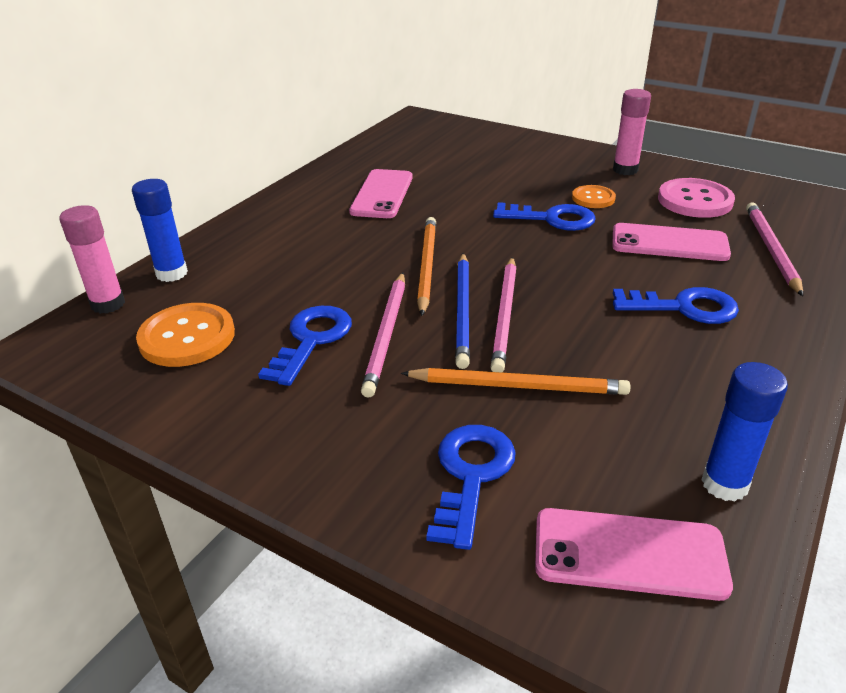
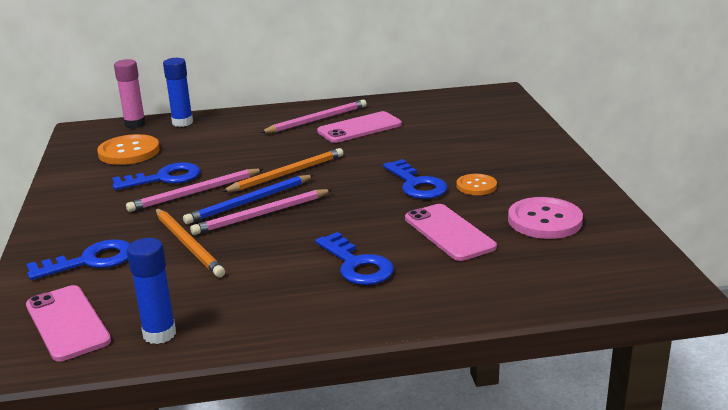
camera: 50 degrees right, 10 degrees down
pink glue stick [613,89,651,175] -> none
pink pencil [746,202,803,296] -> pink pencil moved to [260,100,367,133]

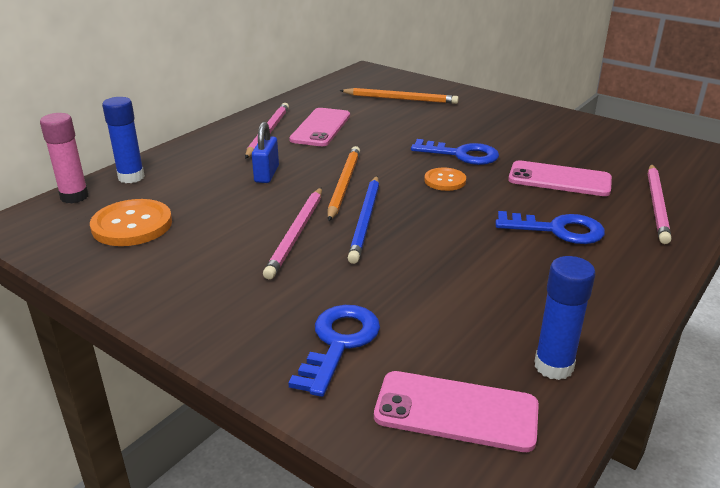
camera: 45 degrees left, 5 degrees up
blue key [112,162,200,190] -> none
orange pencil [155,208,225,277] -> orange pencil moved to [340,88,459,104]
pink pencil [190,189,332,235] -> pink pencil moved to [648,164,671,244]
orange button [456,174,497,195] -> orange button moved to [424,168,466,191]
pink button [508,197,583,239] -> none
none -> blue padlock [252,122,279,183]

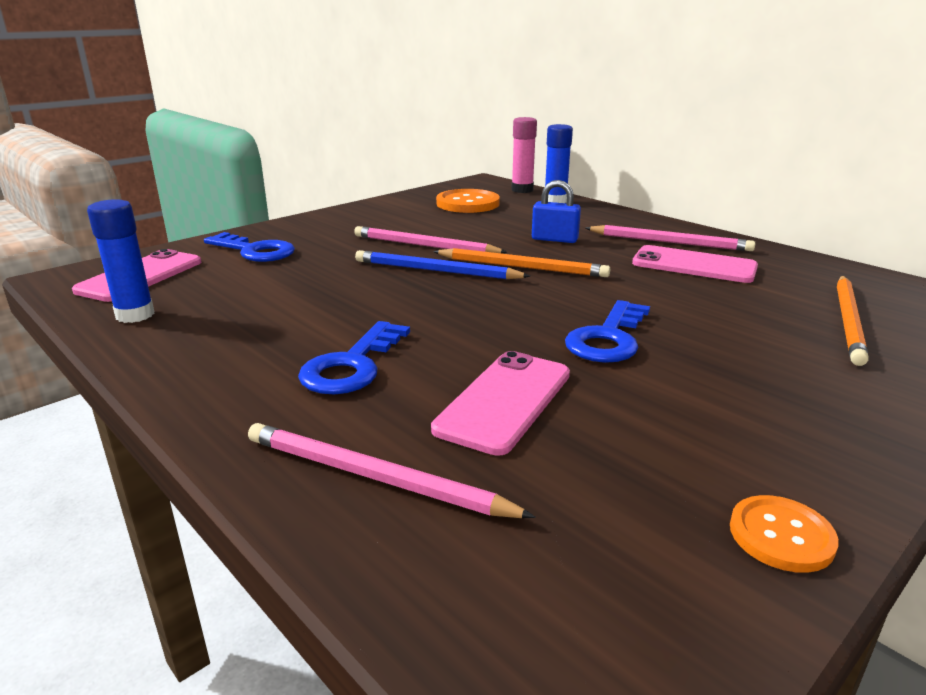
camera: 100 degrees right, 5 degrees down
orange button [424,168,466,191] -> orange button moved to [730,495,839,573]

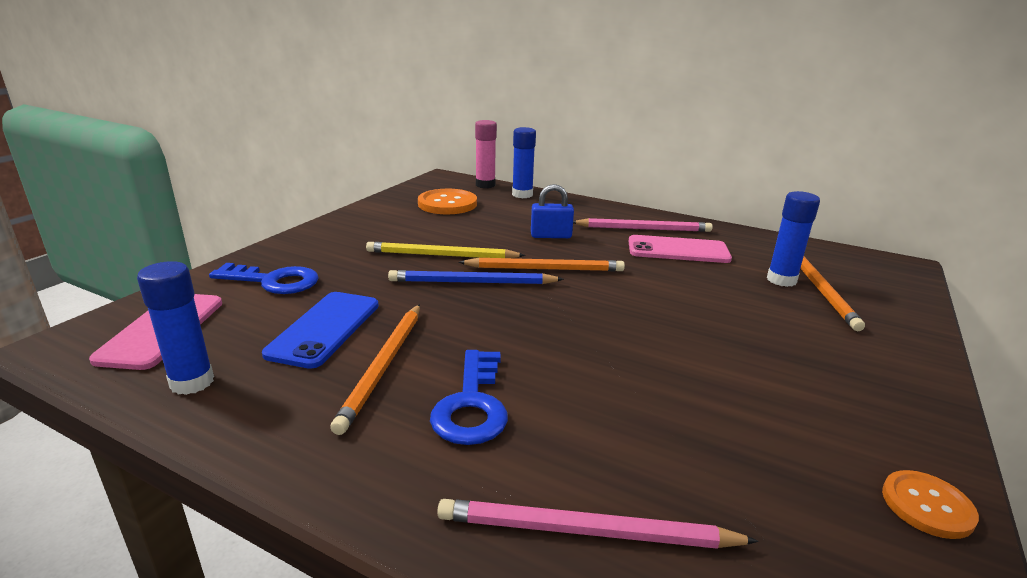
camera: 20 degrees left, 0 degrees up
pink pencil [354,226,508,254] -> yellow pencil [366,242,525,258]
pink phone [431,351,570,456] -> none
blue key [565,300,650,363] -> none
none -> blue phone [262,292,379,369]
none -> orange pencil [330,304,420,435]
none -> blue glue stick [767,191,820,287]

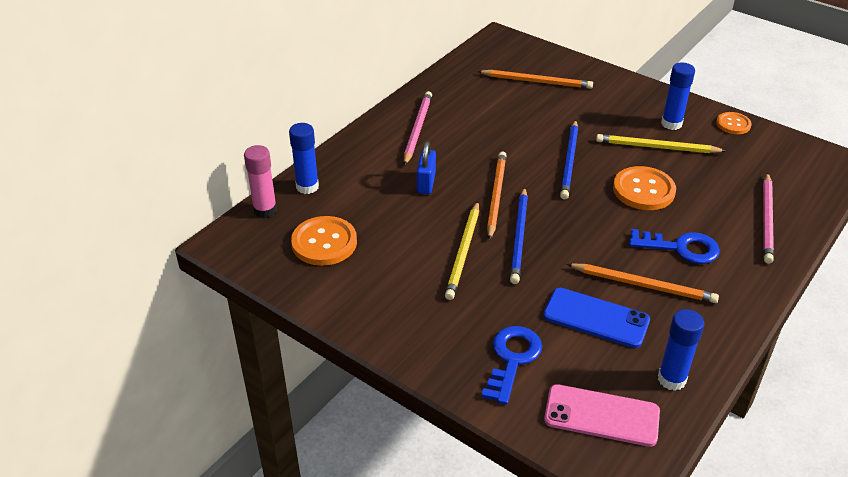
camera: 80 degrees left, 15 degrees up
pink phone [628,235,732,263] -> none
blue glue stick [767,191,820,287] -> blue glue stick moved to [661,63,695,130]
none -> blue pencil [560,120,578,199]
none -> yellow pencil [596,134,726,153]
none -> orange button [613,166,676,210]

